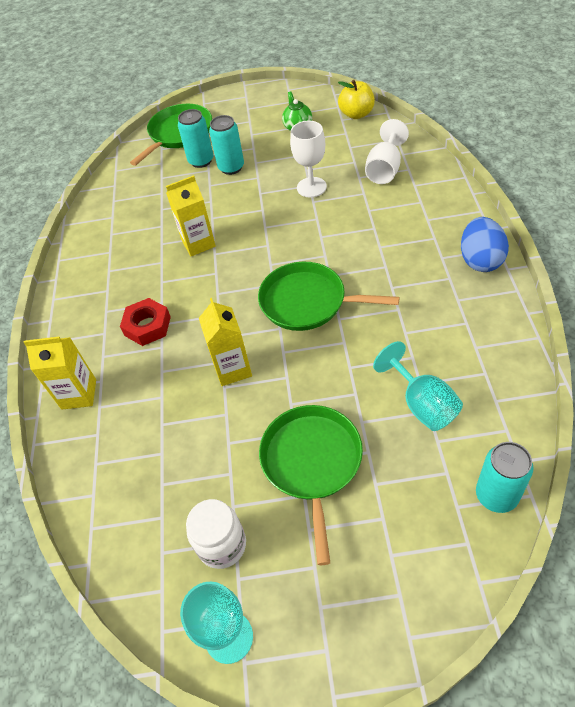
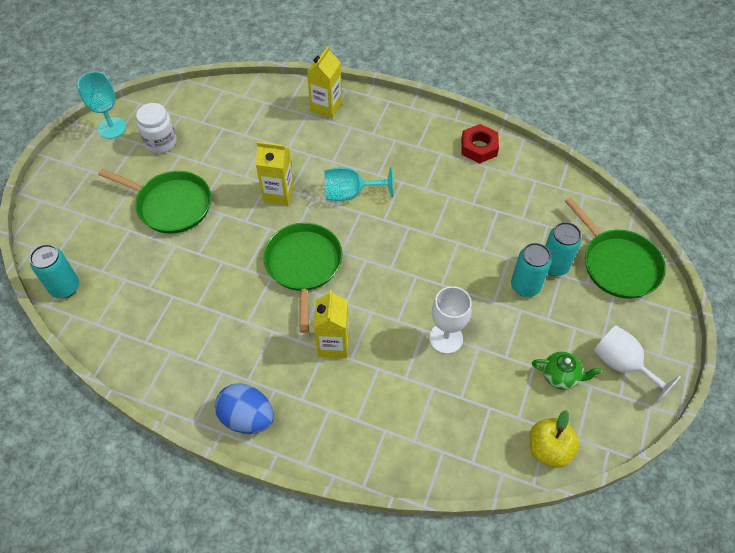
camera: 110 degrees right, 5 degrees up
red nut [120,298,171,346] -> red nut moved to [461,124,499,163]
yellow carton [166,175,216,256] -> yellow carton moved to [314,290,349,358]
green pan [258,262,400,331] -> green pan turned 45 degrees counterclockwise [263,223,342,333]
white goblet [365,119,409,184] -> white goblet moved to [594,325,681,403]
turquoise goblet [373,341,463,431] -> turquoise goblet moved to [324,167,394,201]

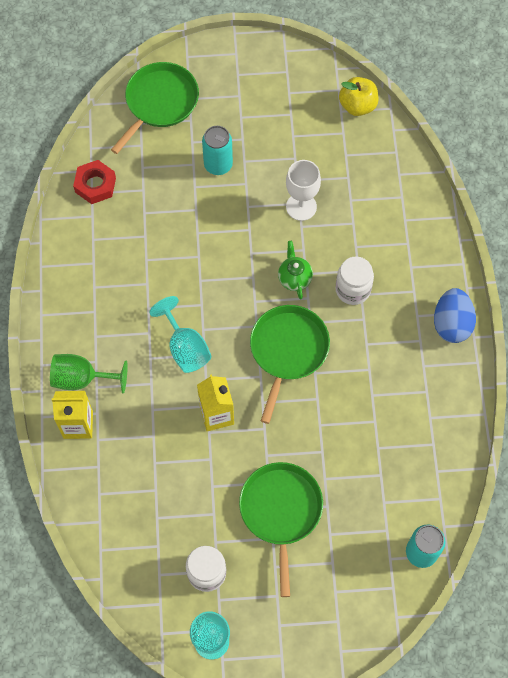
camera: 115 degrees left, 10 degrees up
green pan [263,223,342,333] -> green pan turned 135 degrees clockwise [250,305,330,424]
yellow carton [314,290,349,358] -> white jar [335,256,374,305]
red nut [461,124,499,163] -> red nut moved to [73,160,116,204]
green teapot [532,352,601,390] -> green teapot moved to [278,241,313,299]
turquoise can [545,222,582,276] -> none
white goblet [594,325,681,403] -> none
none -> green goblet [50,354,128,393]

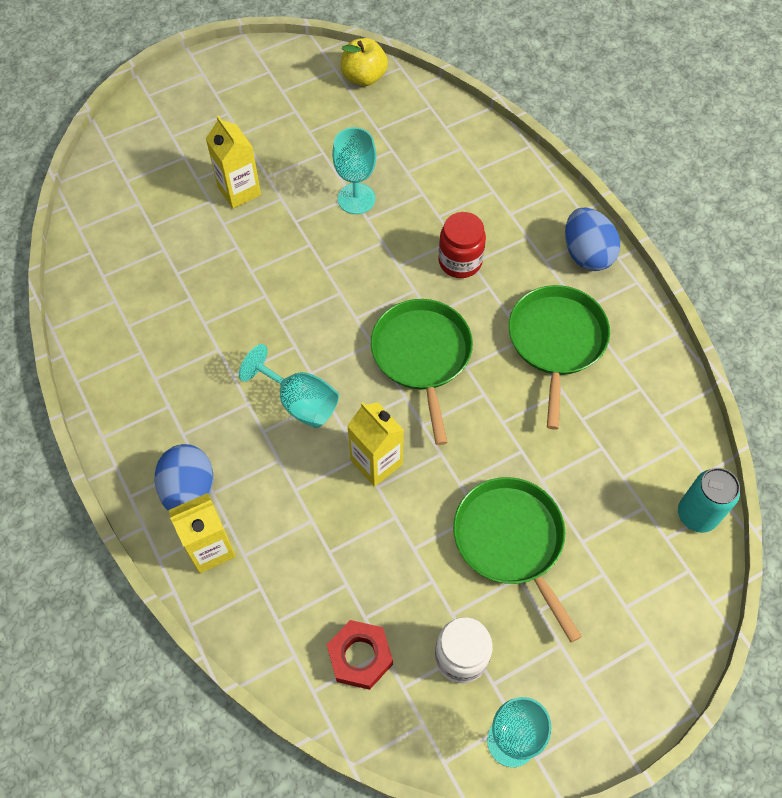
camera: 25 degrees left, 5 degrees down
green goblet [50,354,128,393] -> blue egg [155,444,213,510]
red nut [73,160,116,204] -> red nut moved to [327,620,393,690]
green pan [111,62,199,154] -> green pan moved to [509,285,610,430]
turquoise can [202,126,233,175] -> yellow carton [206,115,261,209]
green teapot [278,241,313,299] -> none
white goblet [286,160,321,221] -> turquoise goblet [332,127,376,214]
white jar [335,256,374,305] -> red jar [438,212,486,278]

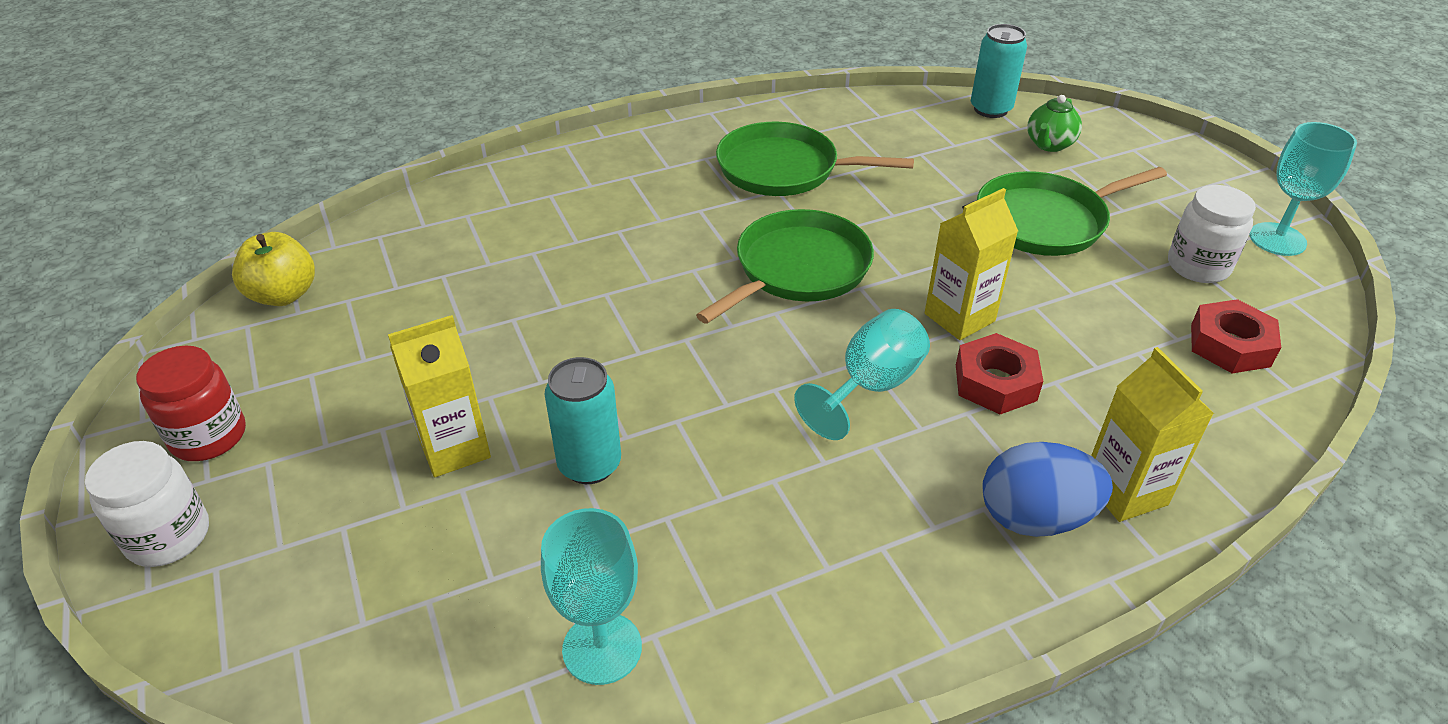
camera: 85 degrees left, 20 degrees down
turquoise goblet [332,127,376,214] -> turquoise goblet moved to [541,508,642,685]
green pan [371,299,473,445] -> green pan turned 135 degrees clockwise [696,209,874,324]
red jar [438,212,486,278] -> red jar moved to [136,346,246,461]
blue egg [565,207,620,271] -> none
none -> white jar [85,441,209,567]
none -> turquoise can [544,357,621,484]
none -> red nut [956,333,1043,414]
none -> green teapot [1027,95,1082,152]

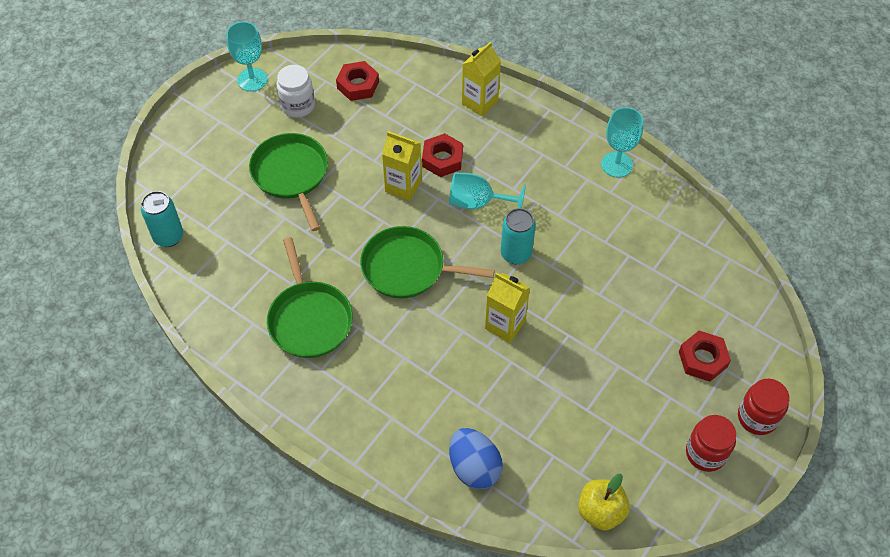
camera: 120 degrees left, 15 degrees up
white jar [85,441,209,567] -> red jar [738,379,789,435]
yellow carton [388,315,491,477] -> yellow carton moved to [485,273,530,343]
turquoise goblet [541,508,642,685] -> turquoise goblet moved to [601,107,643,178]
turquoise can [544,357,621,484] -> turquoise can moved to [501,208,536,264]
green pan [977,167,1167,256] -> green pan turned 150 degrees counterclockwise [249,133,328,231]
blue egg [983,442,1113,537] -> blue egg moved to [449,428,503,490]
green teapot [1027,95,1082,152] -> none
none -> red nut [679,331,731,382]

